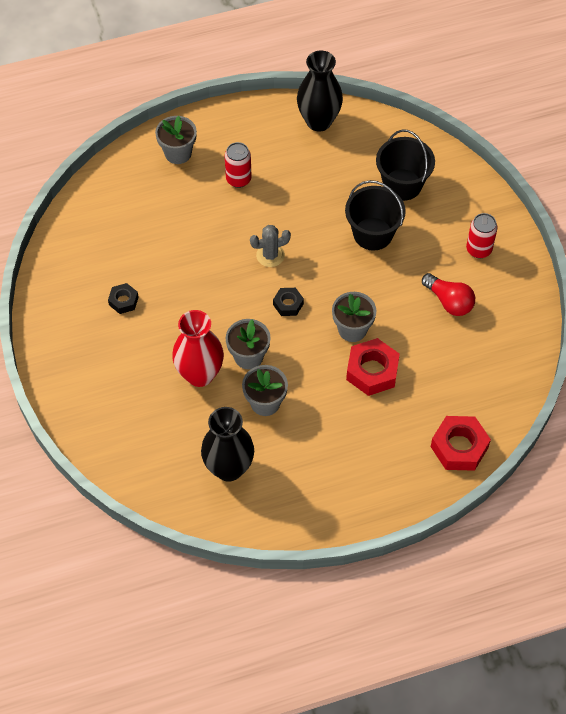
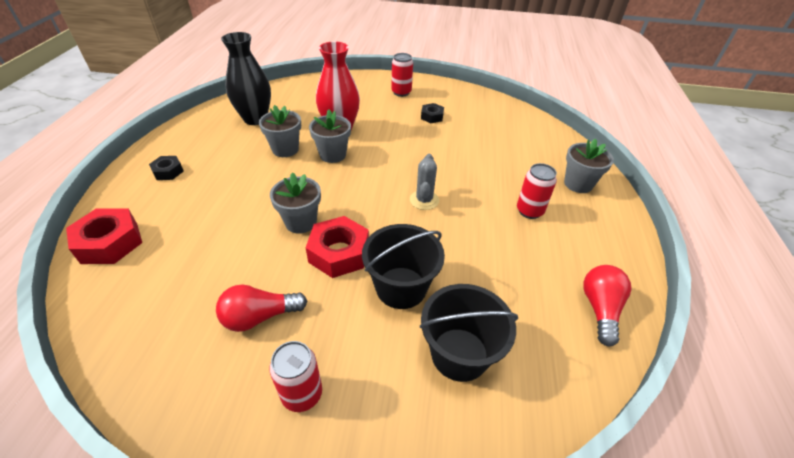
camera: 115 degrees right, 15 degrees down
black nut [273,288,304,316] -> black nut moved to [149,156,184,180]
black vase [297,51,343,132] -> red light bulb [583,265,631,347]
red nut [346,338,400,396] -> red nut moved to [305,216,369,278]
none -> red can [391,53,413,97]

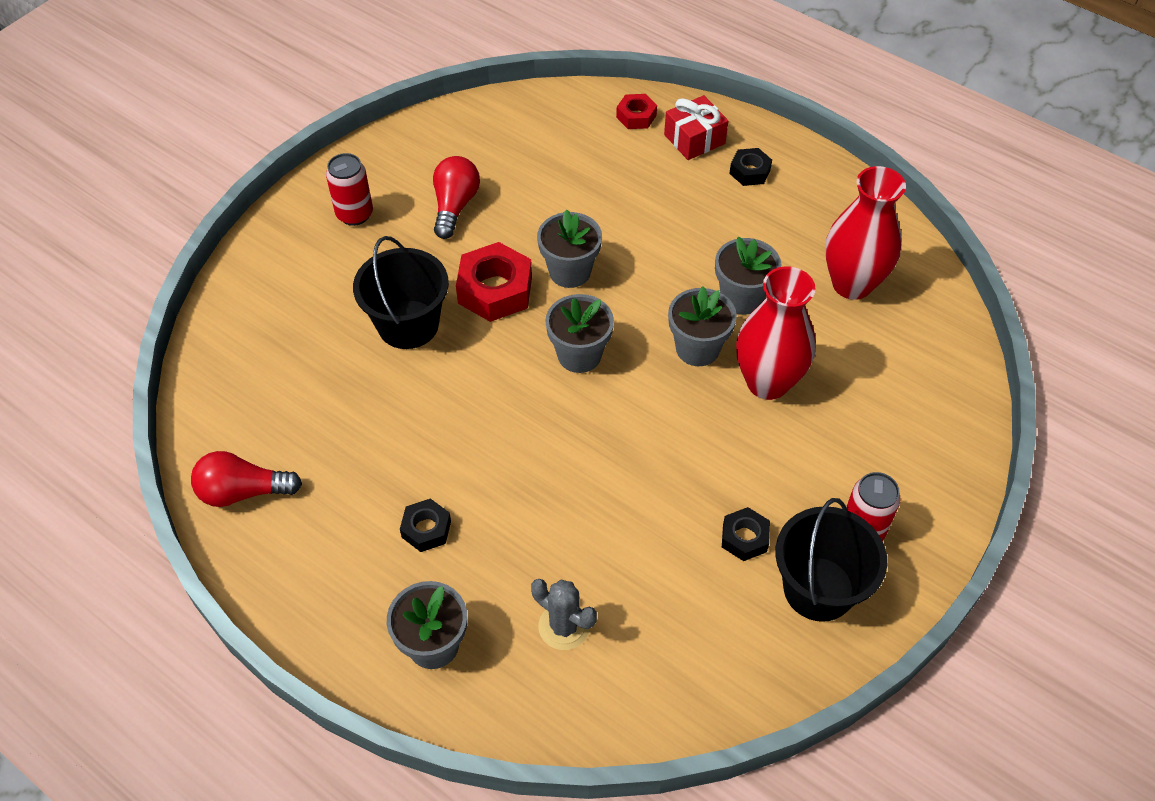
camera: 120 degrees right, 10 degrees up
red nut [66,208,142,264] -> red nut [616,94,657,129], size x0.56
black vase [221,32,271,125] -> red vase [825,166,906,300]
grey cactus [410,154,439,210] -> grey cactus moved to [531,579,597,650]
black bucket [420,284,518,382] -> black bucket moved to [775,498,887,622]
red can [517,163,557,219] -> black nut [400,498,451,552]
red light bulb [583,265,631,347] -> red light bulb turned 135 degrees clockwise [191,451,302,507]
none -> grey flower pot [545,294,614,373]
none -> red gift [664,95,728,160]

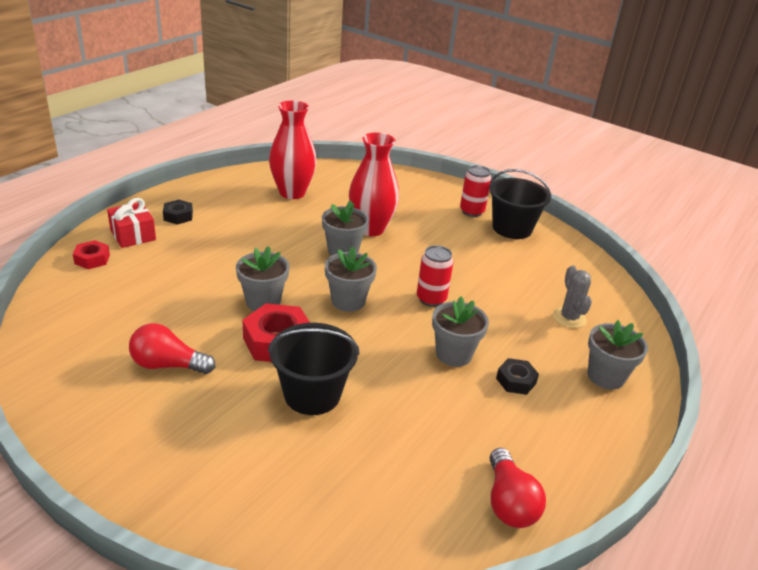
camera: 95 degrees left, 20 degrees down
red can [326,153,373,226] -> red can moved to [417,245,454,307]
grey cactus [531,579,597,650] -> grey cactus turned 45 degrees counterclockwise [553,265,592,328]
grey flower pot [715,237,781,315] -> grey flower pot moved to [432,297,489,367]
black nut [722,507,770,561] -> none

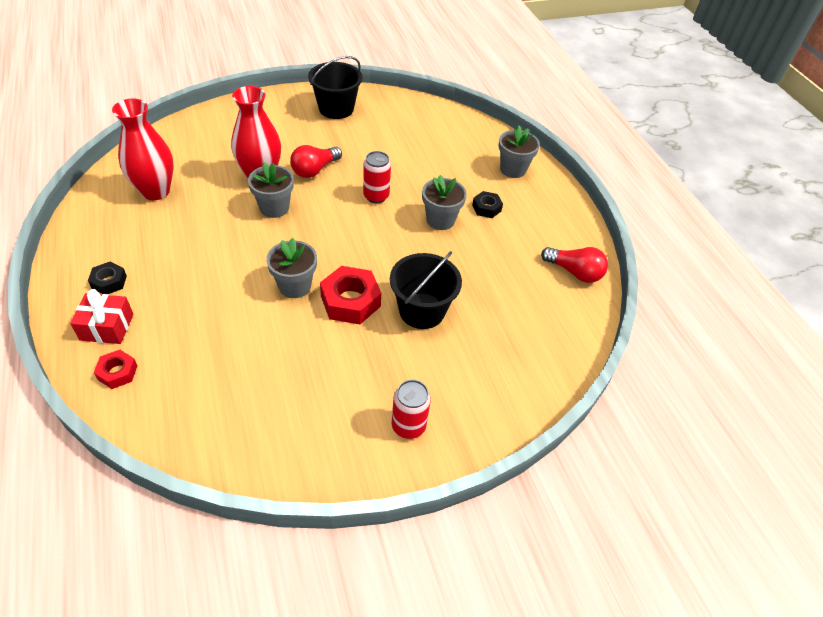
camera: 55 degrees left, 15 degrees up
red light bulb [129,323,215,374] -> red light bulb moved to [290,145,342,178]
grey flower pot [325,246,377,312] -> none
red can [460,165,492,217] -> red can moved to [392,380,431,439]
grey cactus [553,265,592,328] -> none

